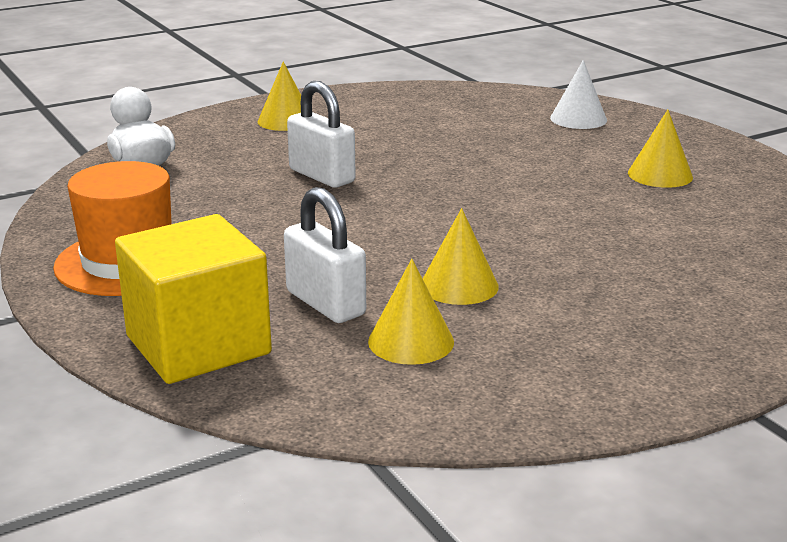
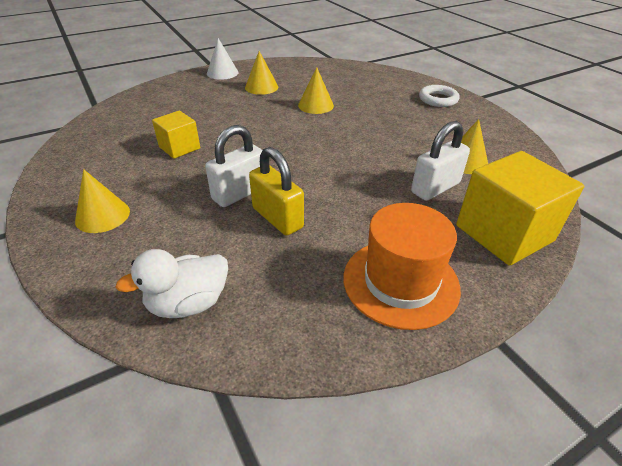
camera: 90 degrees left, 15 degrees up
yellow cone [423,208,499,305] -> yellow cone moved to [298,67,334,114]
white cone [550,60,607,129] -> white cone moved to [207,38,239,80]
none -> yellow cube [152,111,200,159]
none -> yellow padlock [249,147,304,236]
none -> white ring [419,85,459,107]

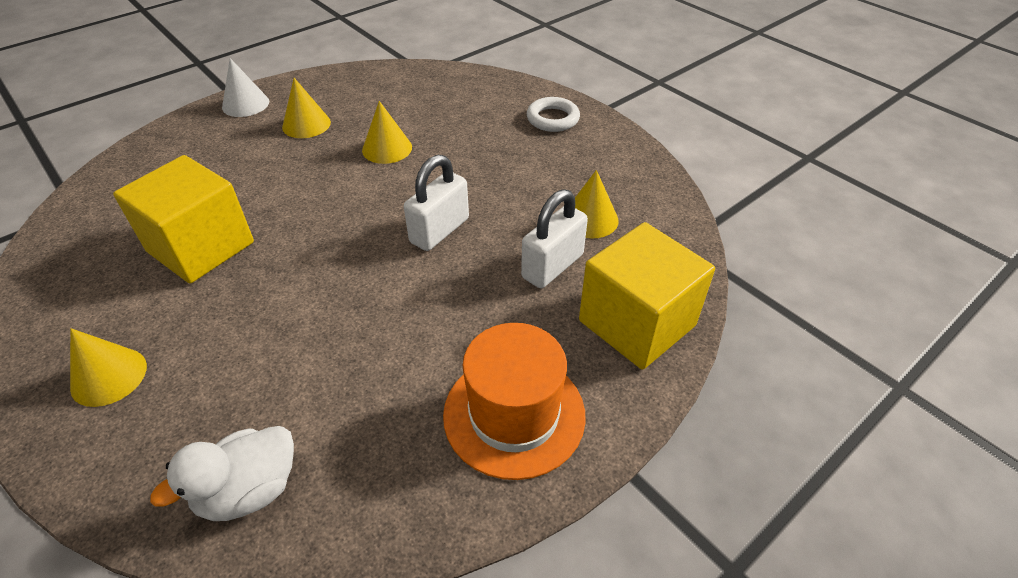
camera: 10 degrees left, 5 degrees up
yellow cube [152,111,200,159] -> yellow cube [113,155,254,283], size x1.78
white padlock [205,125,263,207] -> white padlock moved to [404,155,469,251]
yellow padlock [249,147,304,236] -> none

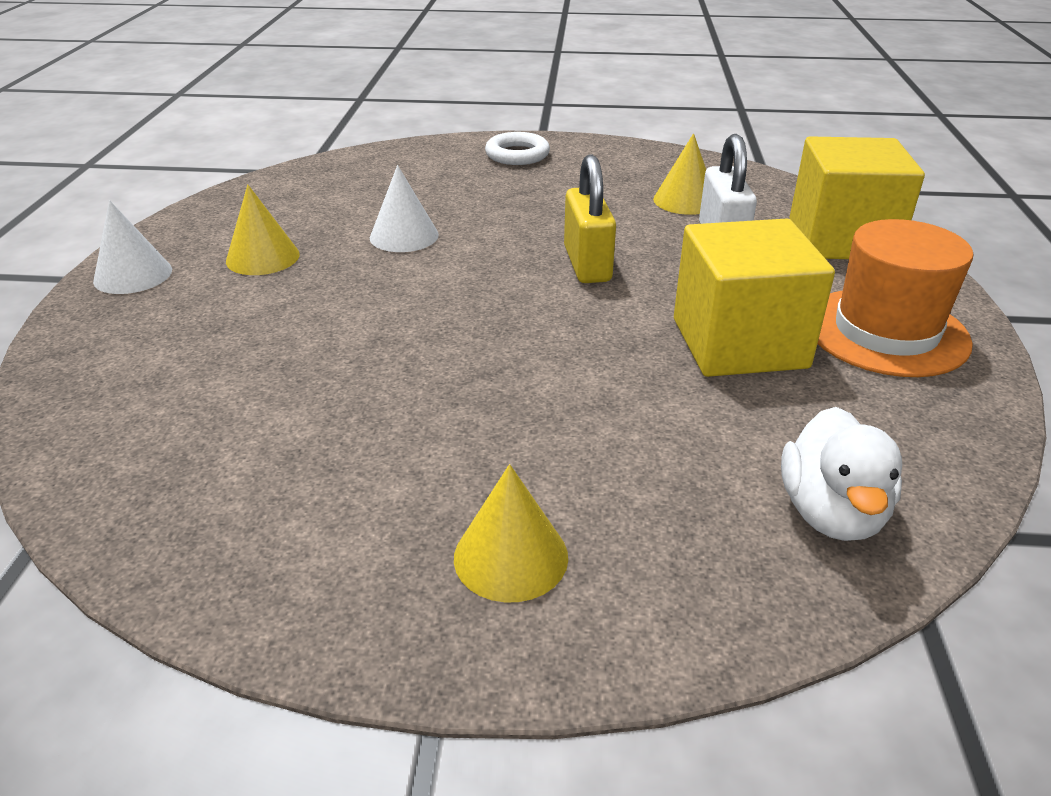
camera: 45 degrees left, 10 degrees down
yellow cube [113,155,254,283] -> yellow cube moved to [674,218,835,377]
yellow cone [362,101,412,164] -> white cone [370,165,439,252]
white padlock [404,155,469,251] -> yellow padlock [564,154,616,283]

